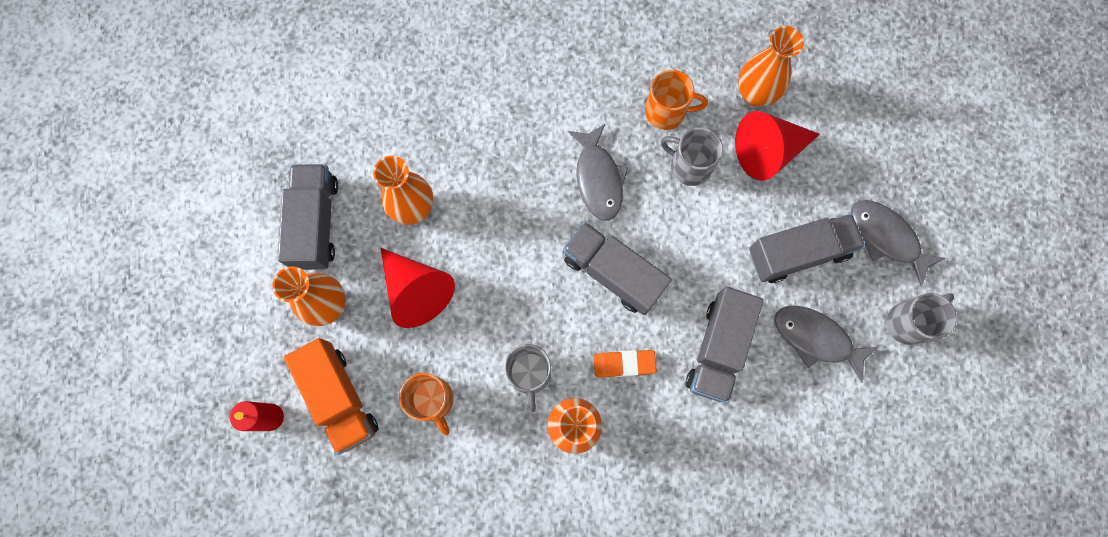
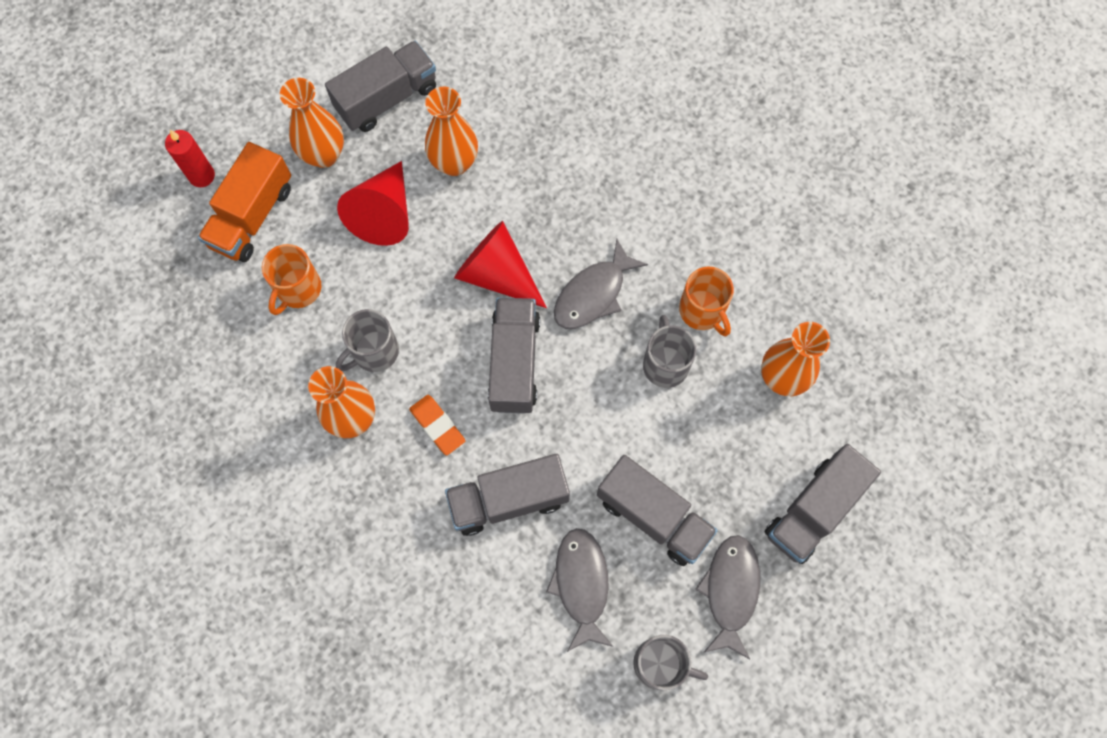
camera: 55 degrees right, 5 degrees down
red cone [735,111,820,181] -> red cone moved to [454,221,547,308]
none -> grey truck [765,444,881,564]

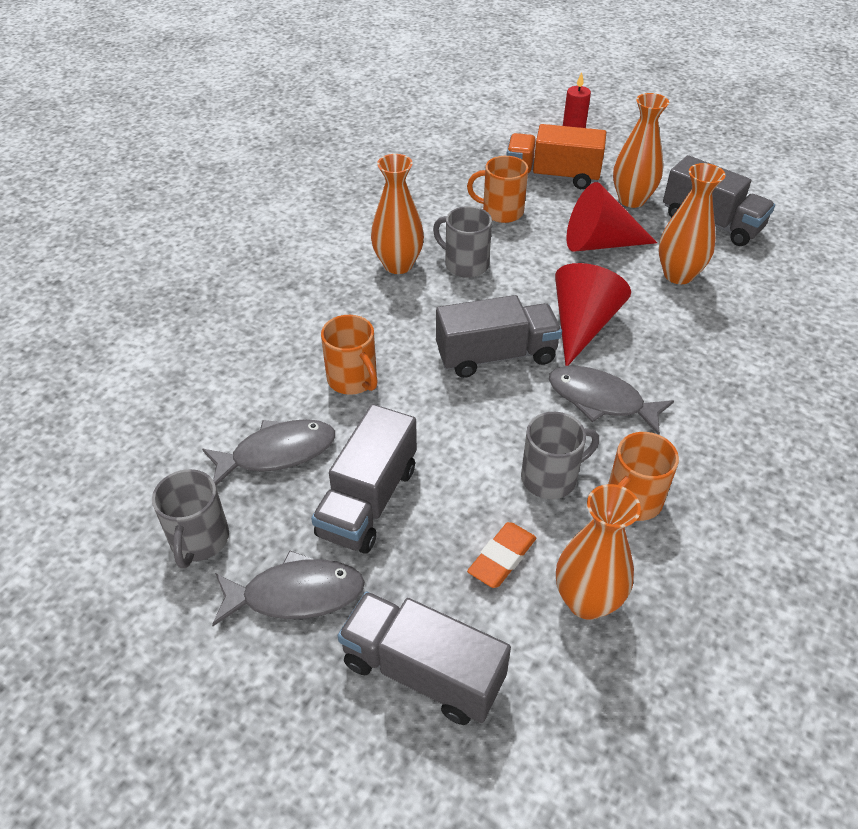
camera: 75 degrees right, 25 degrees down
orange eraser [409,395,465,455] -> orange eraser moved to [467,522,536,588]
grey truck [445,454,570,536] -> orange mug [321,315,378,395]

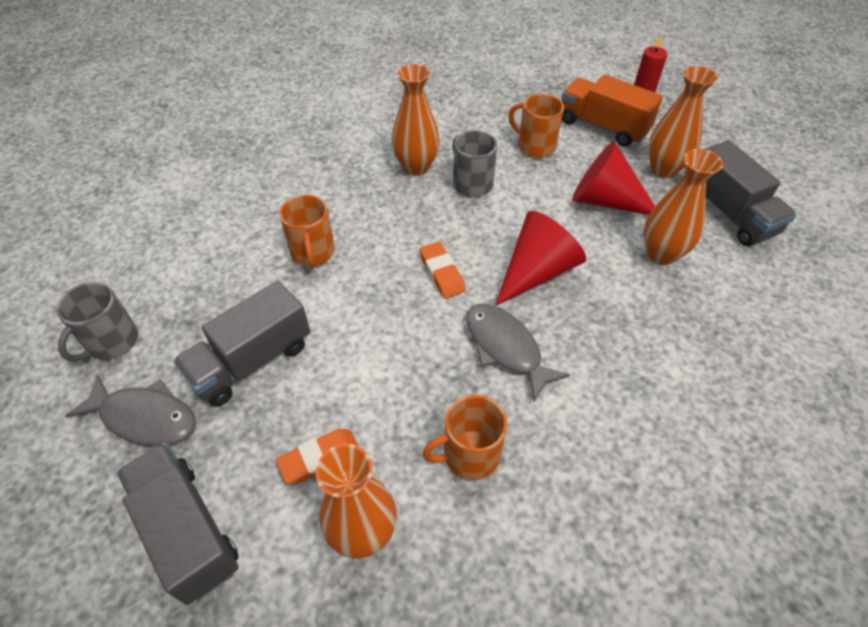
camera: 25 degrees right, 5 degrees up
grey fish [202,419,335,485] -> none
grey truck [436,295,562,378] -> orange eraser [420,242,466,299]
grey mug [521,412,599,499] -> none

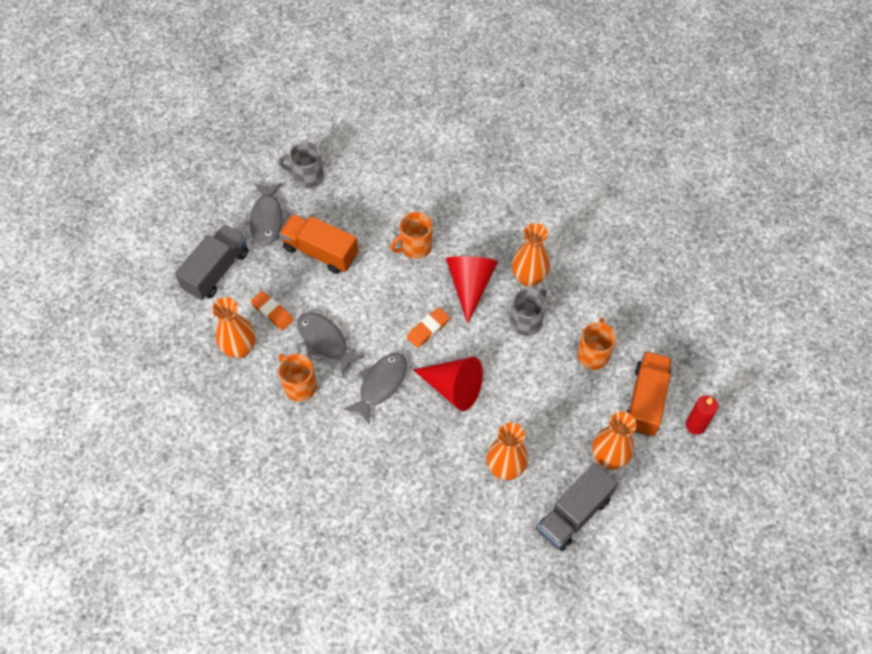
camera: 70 degrees right, 10 degrees up
grey truck [173,281,311,407] -> orange truck [279,214,359,274]
red cone [572,141,655,215] -> red cone moved to [446,256,498,324]
none -> grey fish [297,312,365,376]

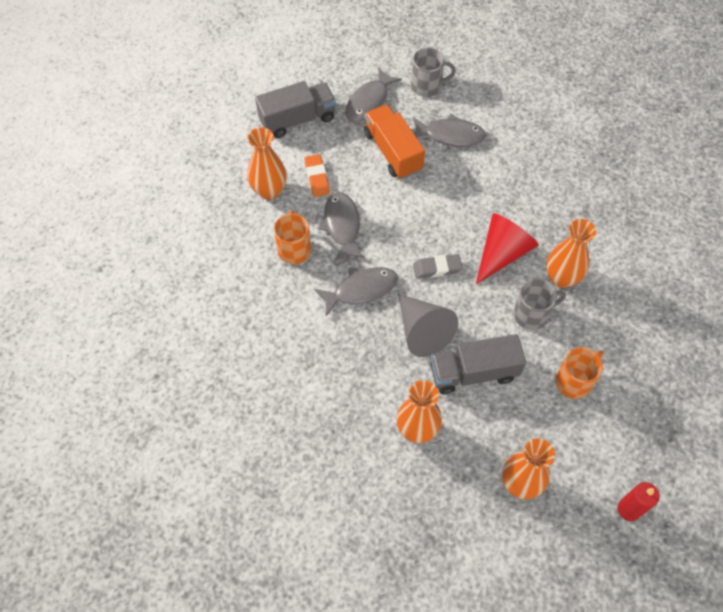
camera: 35 degrees right, 0 degrees up
grey mug [279,142,324,188] -> grey mug turned 135 degrees clockwise [411,47,456,97]
orange mug [391,212,432,259] -> none
orange eraser [407,307,450,348] -> grey eraser [413,254,463,279]
red cone [413,357,483,411] -> grey cone [398,294,458,357]
grey truck [536,462,618,551] -> grey truck moved to [430,334,526,394]
orange truck [627,351,672,436] -> none
none -> grey fish [413,114,486,147]

